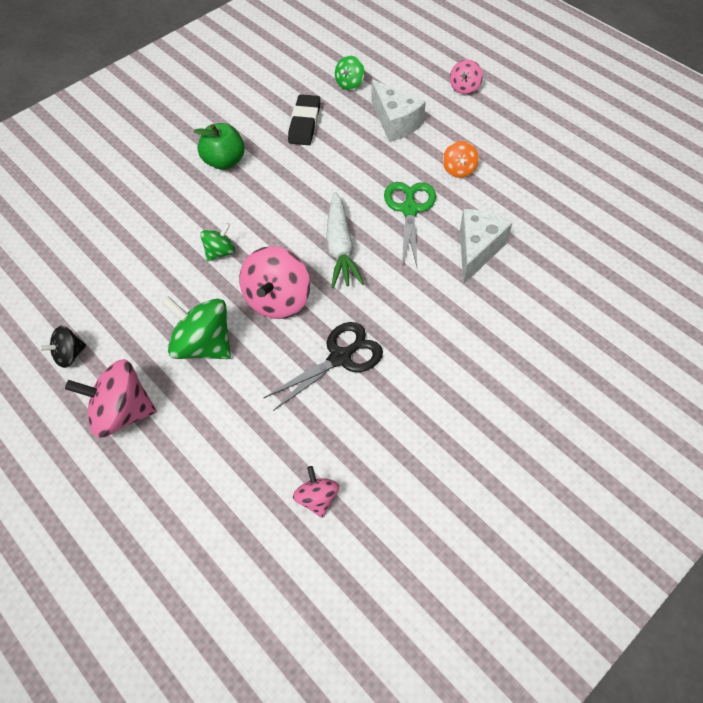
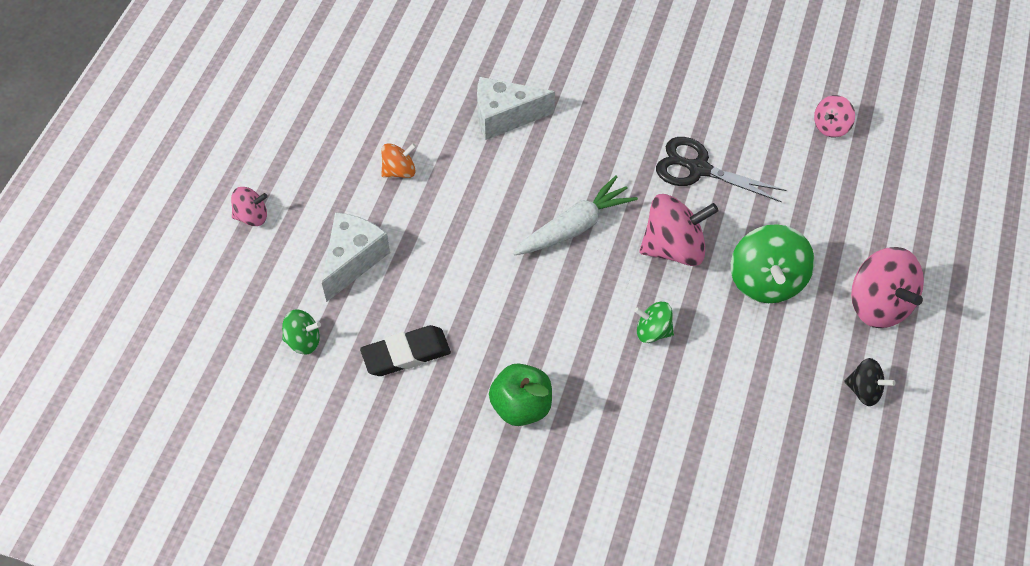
camera: 120 degrees left, 0 degrees up
green scissors [384,182,436,267] -> none

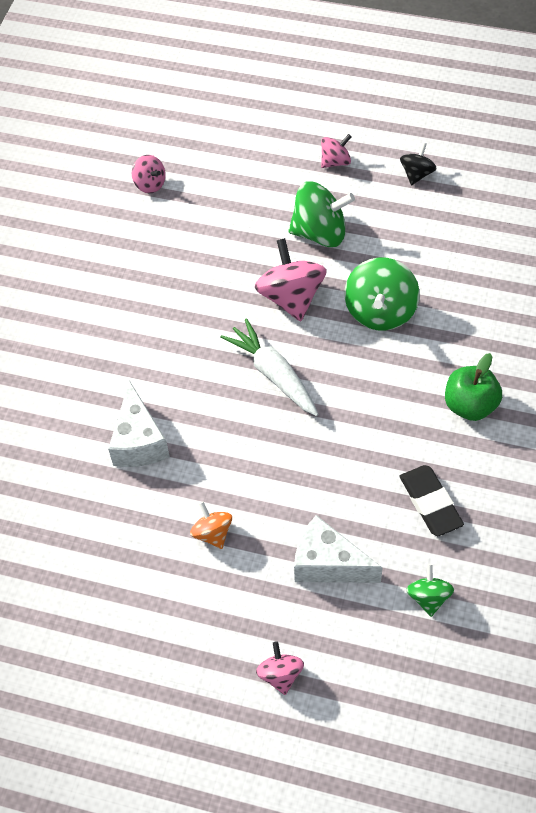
camera: 90 degrees left, 0 degrees up
green spinning top [634,302,674,343] -> green spinning top [345,257,420,331], size x1.81
black scissors [656,137,787,202] -> none
pink spinning top [851,247,924,328] -> pink spinning top [321,134,351,168], size x0.55

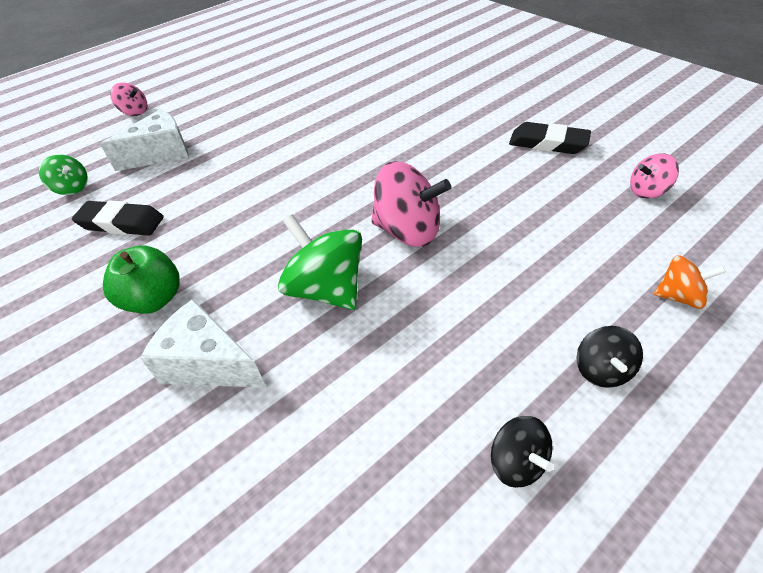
camera: 125 degrees right, 10 degrees down
white cheese [108,380,170,467] -> white cheese moved to [140,299,266,388]
orange spinning top [190,502,232,549] -> orange spinning top moved to [654,255,725,309]
white carrot [220,318,318,416] -> none
green spinning top [288,181,355,247] -> none
pink spinning top [321,134,351,168] -> black spinning top [577,326,643,388]
none -> black eraser [509,122,591,154]

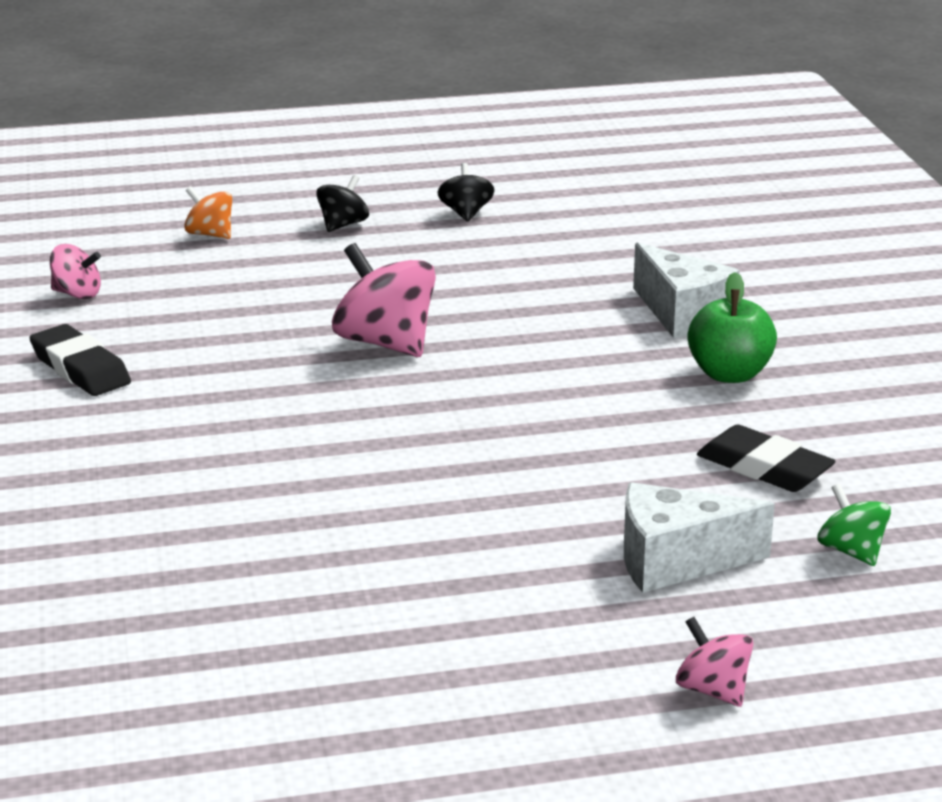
camera: 155 degrees left, 20 degrees down
green spinning top [278,215,362,310] -> none

